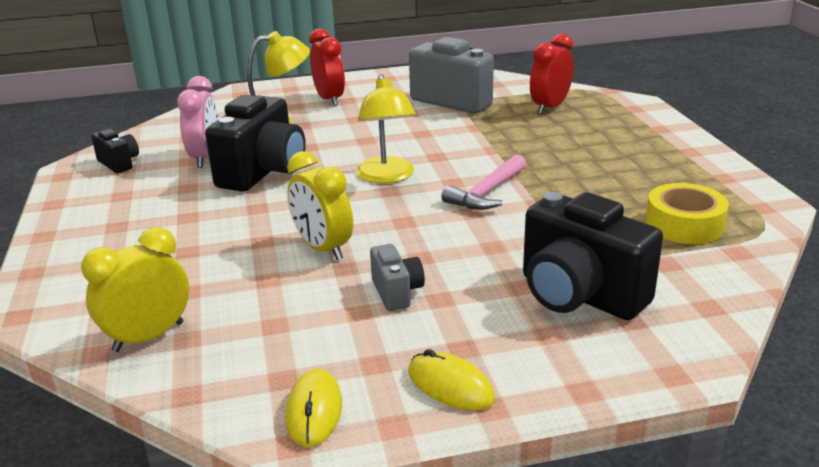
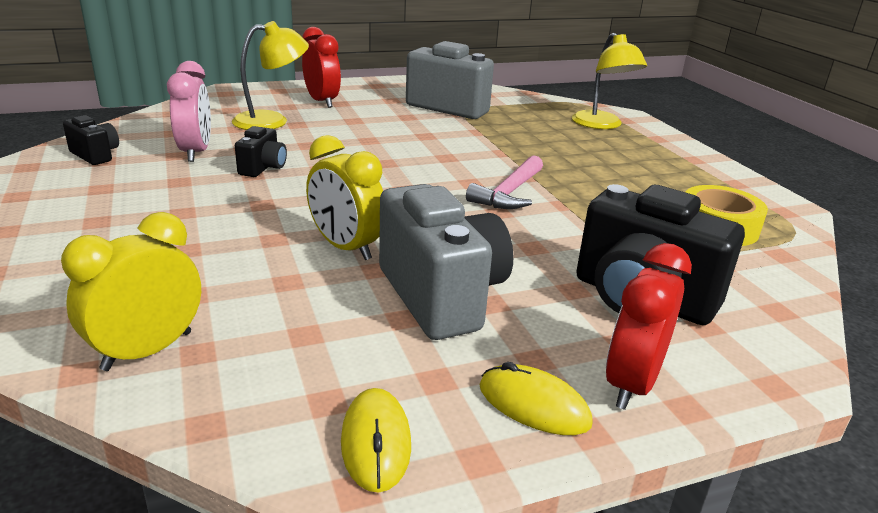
camera: 10 degrees left, 0 degrees up
black camera [205,95,306,192] -> black camera [235,126,287,177], size x0.49
yellow lamp [356,74,416,184] -> yellow lamp moved to [572,33,647,129]
grey camera [370,244,425,311] -> grey camera [379,184,514,340], size x2.03
red clock [530,34,574,114] -> red clock moved to [606,243,692,410]

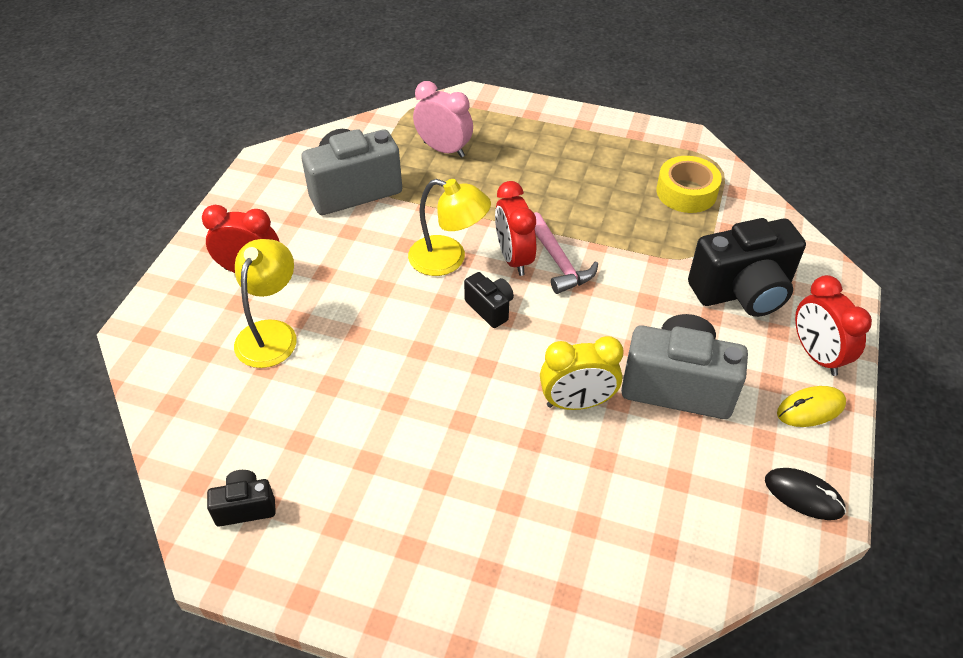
camera: 50 degrees left, 20 degrees up
yellow clock [61,212,201,371] -> none
pink clock [167,61,211,162] -> pink clock moved to [413,81,473,158]
black camera [235,126,287,177] -> black camera moved to [464,272,514,328]
yellow mouse [341,388,411,493] -> black mouse [765,468,846,520]
yellow lamp [572,33,647,129] -> yellow lamp moved to [408,179,491,276]
none -> red clock [495,181,536,276]

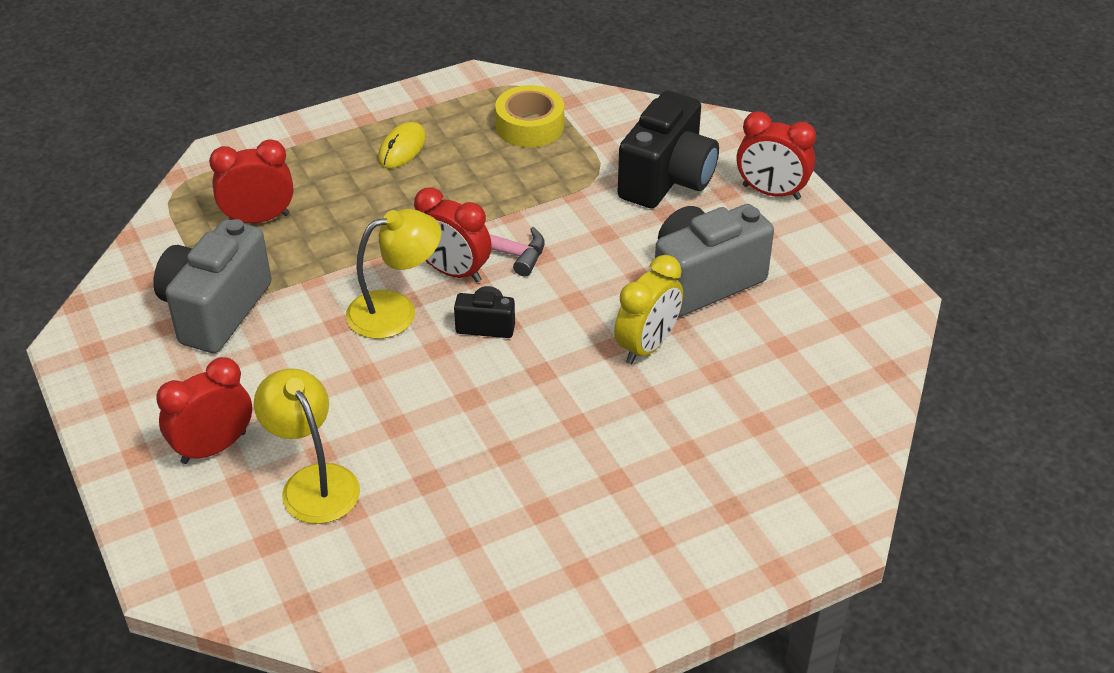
camera: 45 degrees left, 5 degrees down
black camera [207,470,276,527] -> none
pink clock [413,81,473,158] -> red clock [209,139,293,223]
black mouse [765,468,846,520] -> none
yellow mouse [777,386,846,427] -> yellow mouse moved to [378,122,426,168]

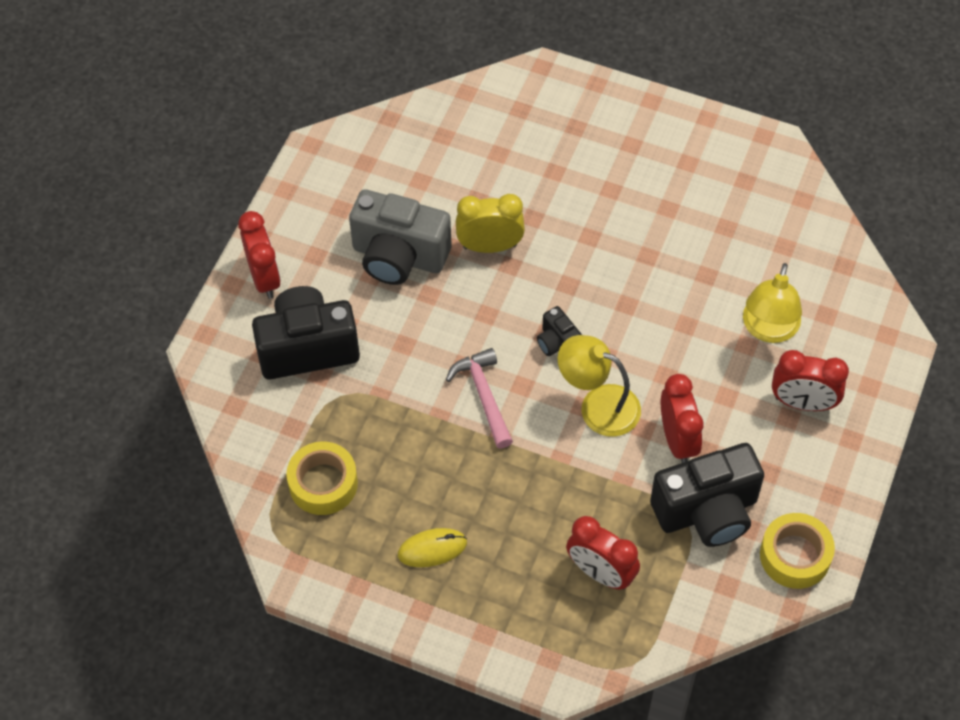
camera: 130 degrees left, 15 degrees up
grey camera [153,219,271,353] -> black camera [650,443,764,547]
red clock [414,187,492,282] -> red clock moved to [661,374,704,463]
none -> yellow tape [760,513,835,589]

